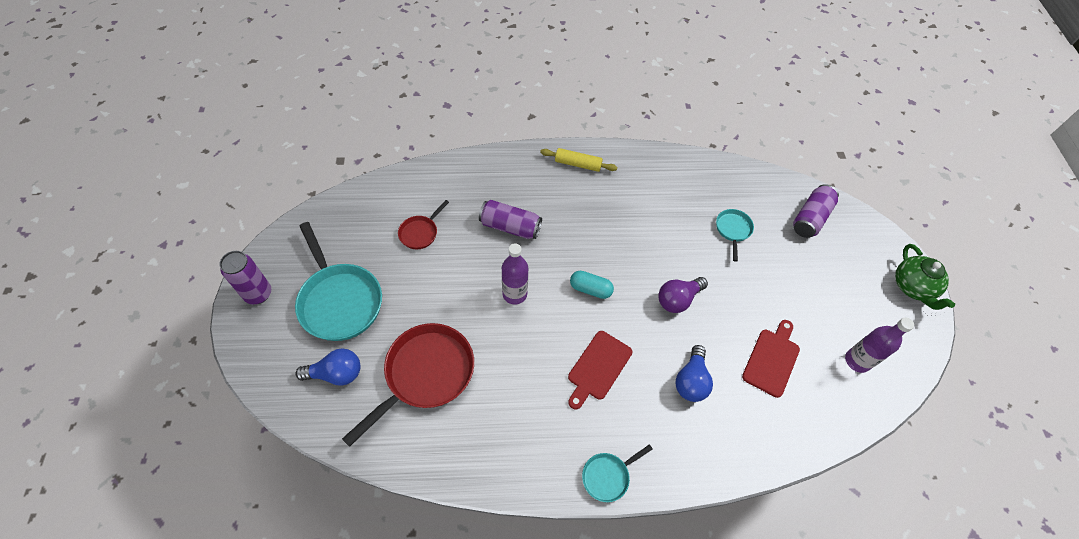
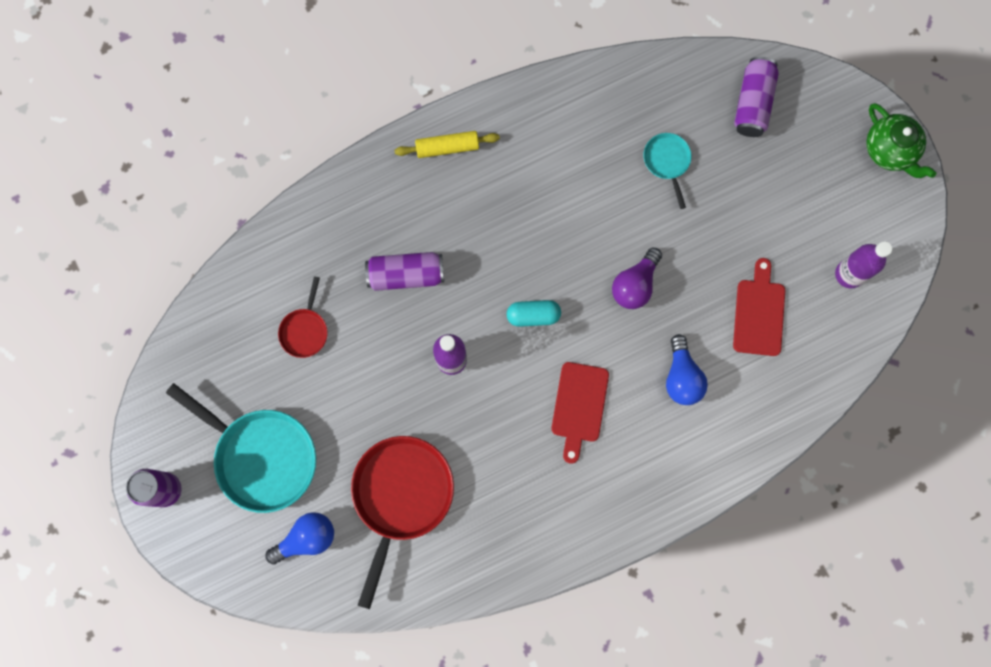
camera: 20 degrees left, 20 degrees up
turquoise pan [582,444,653,502] -> none

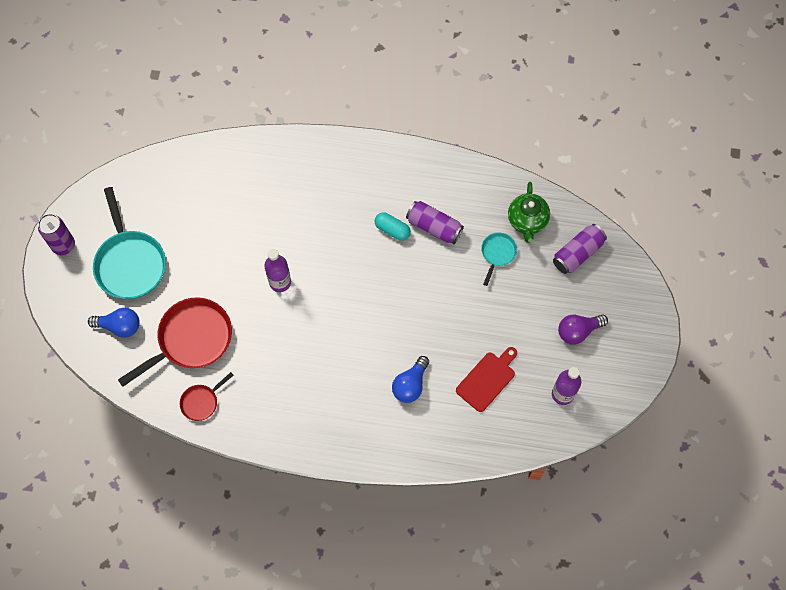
camera: 35 degrees right, 10 degrees down
red pan [278,276,328,358] -> red pan moved to [180,372,233,421]
purple can [365,252,444,291] -> purple can moved to [406,201,464,244]
yellow rolling pin [394,131,500,158] -> none
turquoise capsule [507,300,561,327] -> turquoise capsule moved to [375,213,411,241]
red cutting board [551,362,609,464] -> none
purple light bulb [612,248,662,309] -> purple light bulb moved to [558,314,608,345]
green teapot [866,103,936,178] -> green teapot moved to [508,182,550,243]

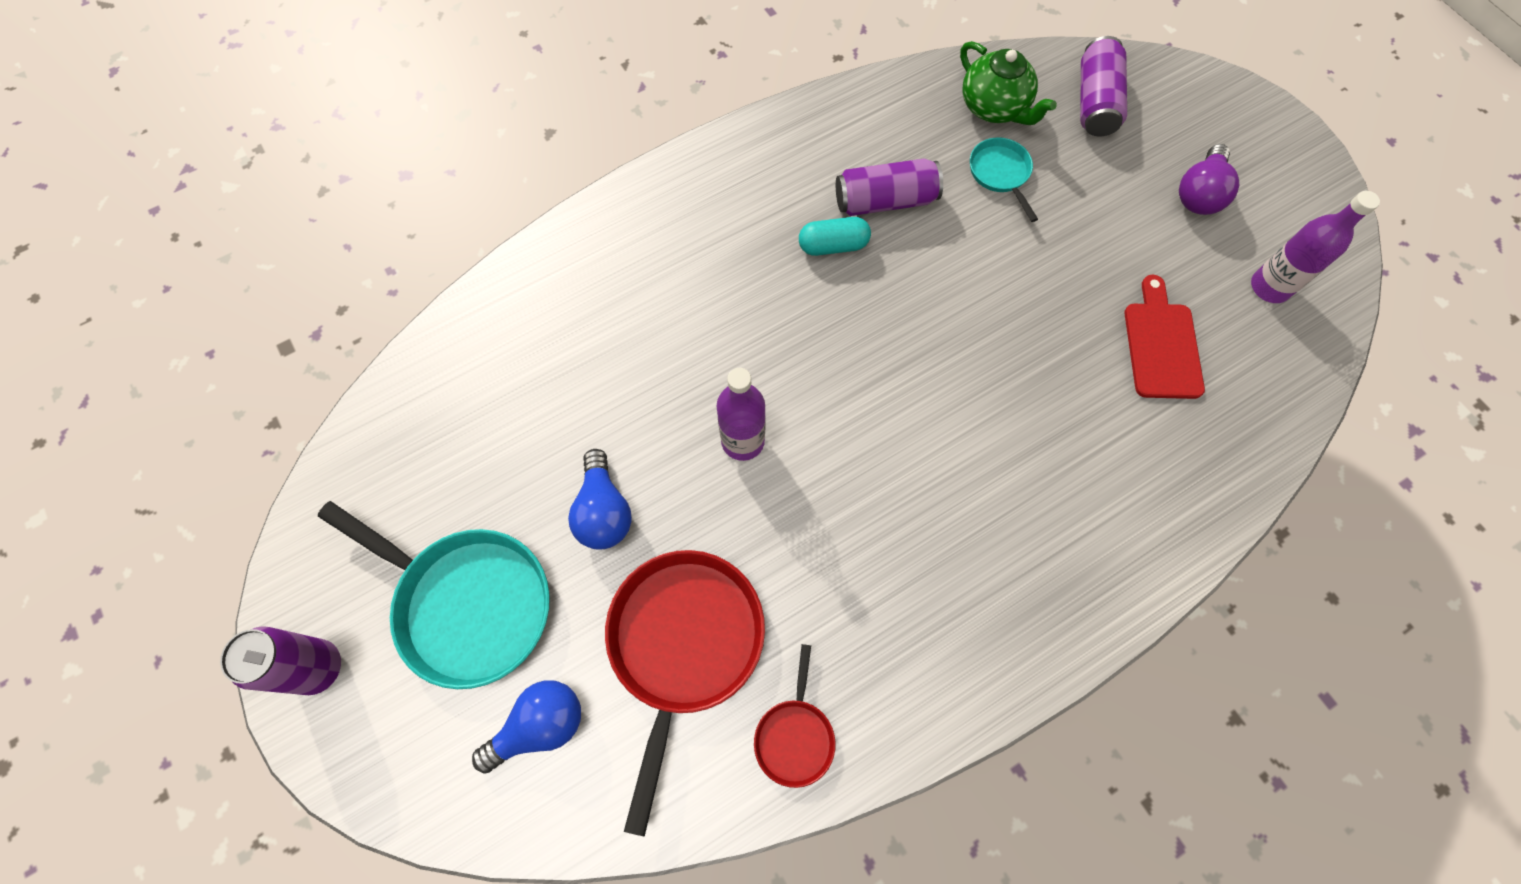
camera: 40 degrees left, 0 degrees up
blue light bulb [392,356,429,403] -> blue light bulb moved to [568,449,632,550]

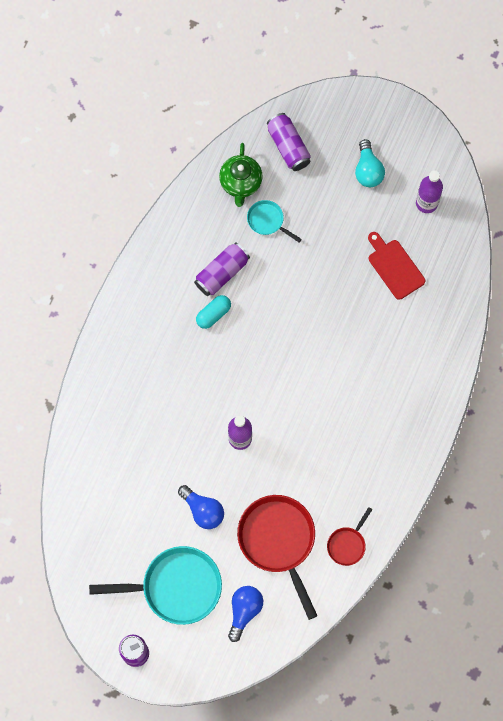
camera: 35 degrees left, 5 degrees up
red pan [754,644,836,788] -> red pan turned 60 degrees clockwise [327,507,372,566]
green teapot [960,41,1057,125] -> green teapot turned 75 degrees clockwise [219,143,263,207]
purple light bulb [1179,144,1239,215] -> turquoise light bulb [355,139,385,187]

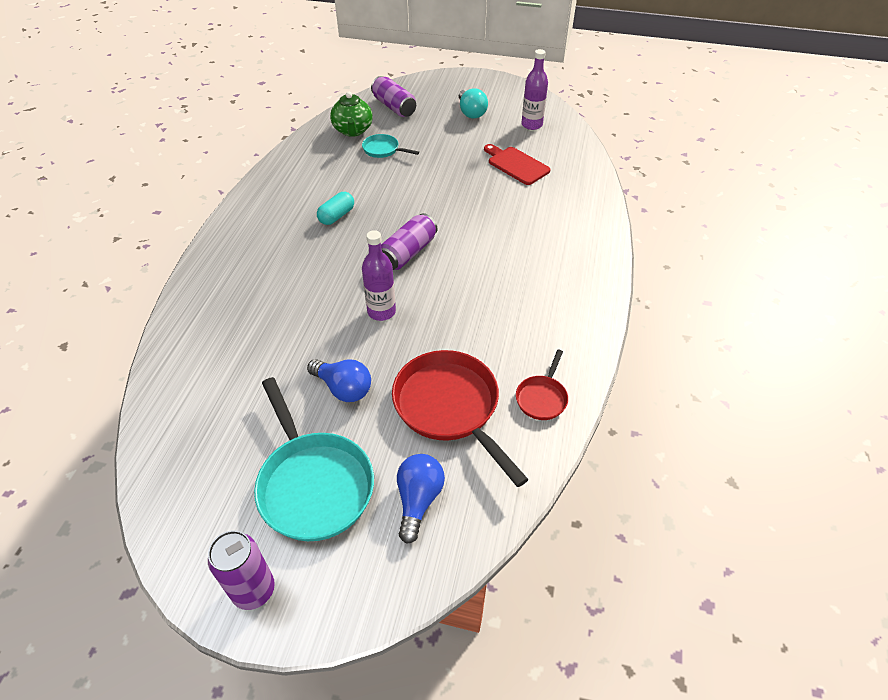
camera: 10 degrees left, 25 degrees down
turquoise pan [89,546,222,625] -> turquoise pan turned 75 degrees clockwise [254,377,374,541]
purple can [194,242,250,296] -> purple can moved to [381,213,437,270]

